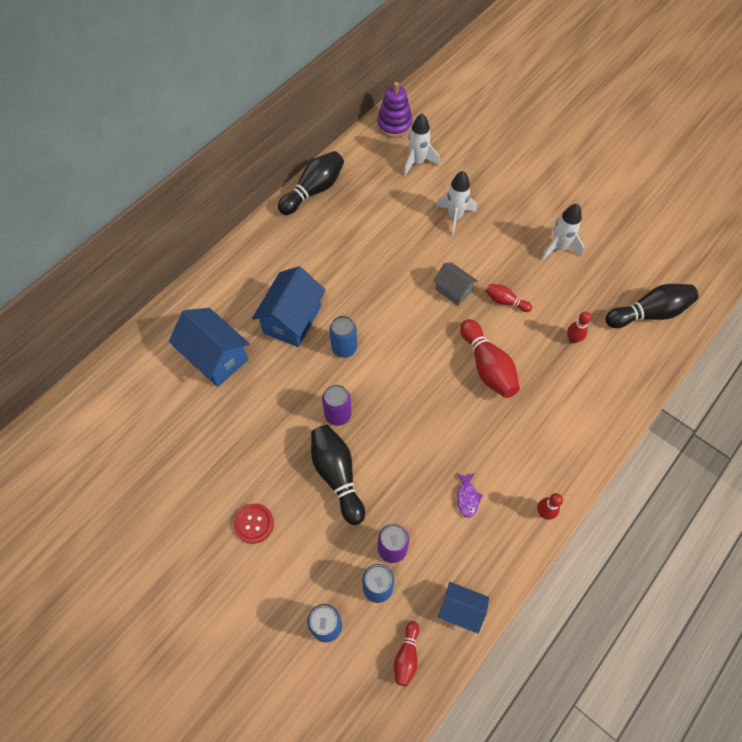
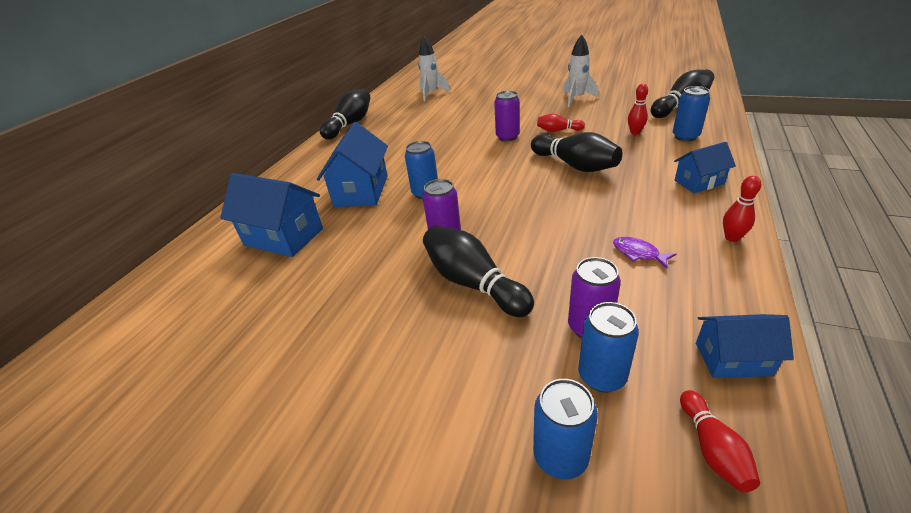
camera: 15 degrees left, 25 degrees down
red button [234,504,274,544] -> none
purple stacking toy [377,82,413,138] -> none
grey house [434,263,478,306] -> purple can [494,91,520,142]
white rocket [436,171,477,236] -> none
purple fish [456,473,483,518] -> purple fish turned 150 degrees clockwise [613,237,676,269]
red bowling pin [460,319,520,398] -> black bowling pin [531,132,622,172]
none -> blue can [673,86,710,142]
none -> blue house [674,142,736,193]

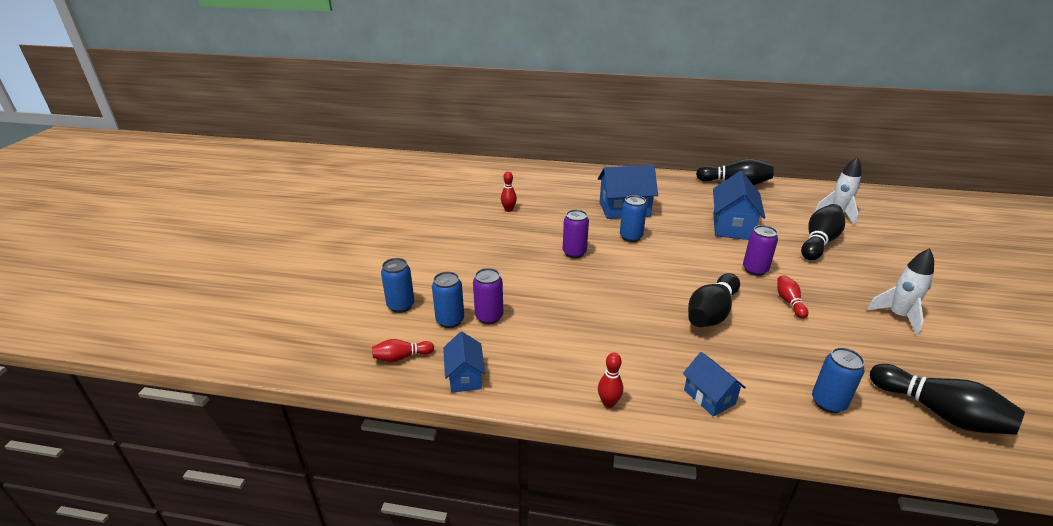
camera: 75 degrees right, 5 degrees down
blue house [220,173,323,257] -> blue house moved to [713,171,765,240]
black bowling pin [423,226,534,317] -> black bowling pin moved to [801,204,845,260]
purple fish [613,237,676,269] -> none
red bowling pin [628,84,648,135] -> red bowling pin moved to [501,171,517,212]

